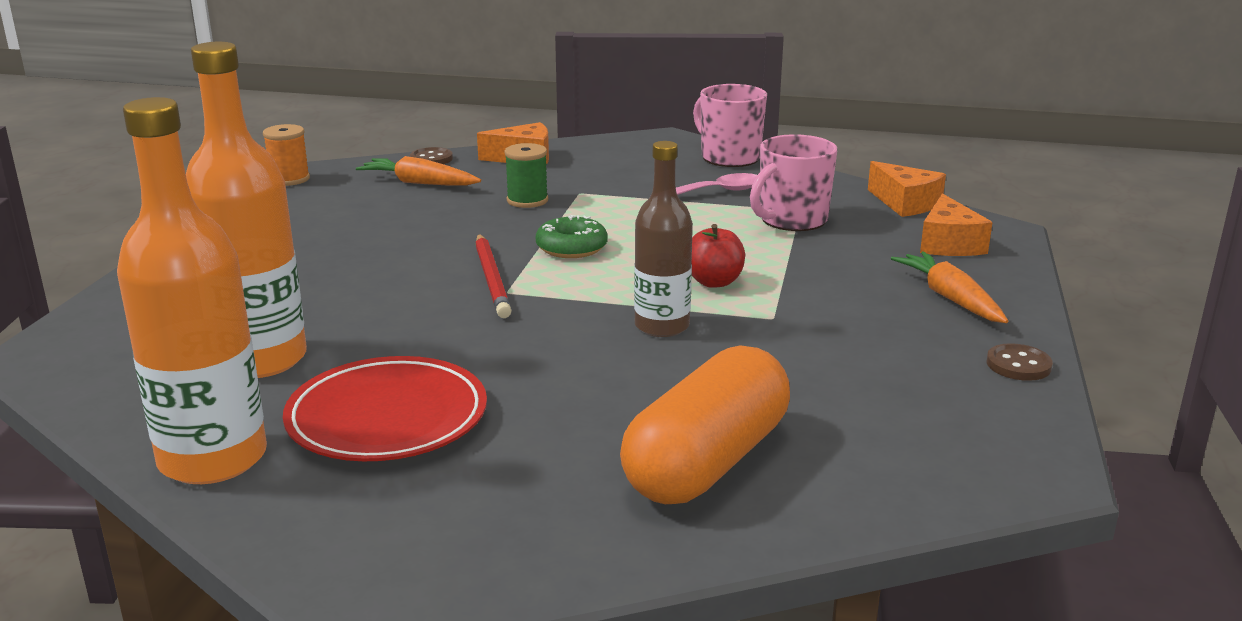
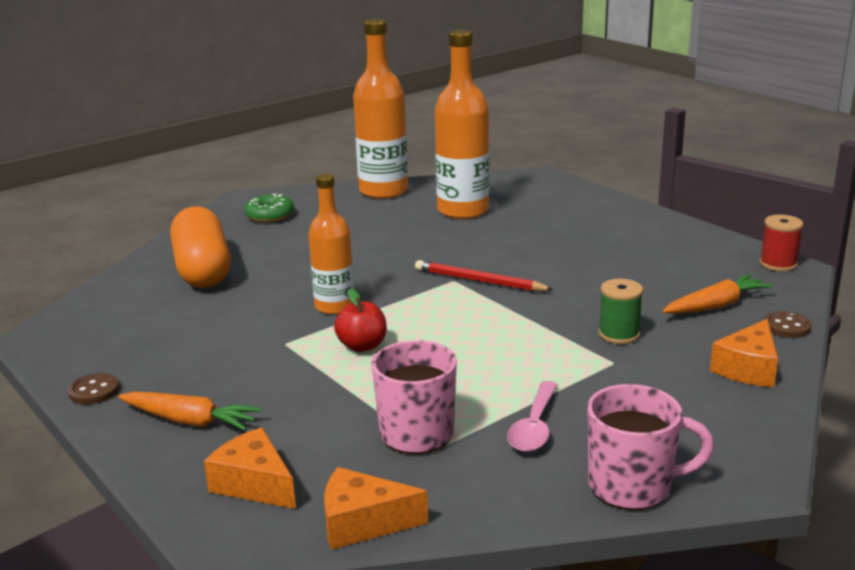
camera: 130 degrees right, 0 degrees up
orange spool [263,124,310,186] -> red spool [760,215,803,272]
red plate [283,356,487,461] -> none
green donut [536,215,608,258] -> green donut moved to [244,193,294,223]
brown bottle [634,141,693,337] -> orange bottle [308,174,354,314]

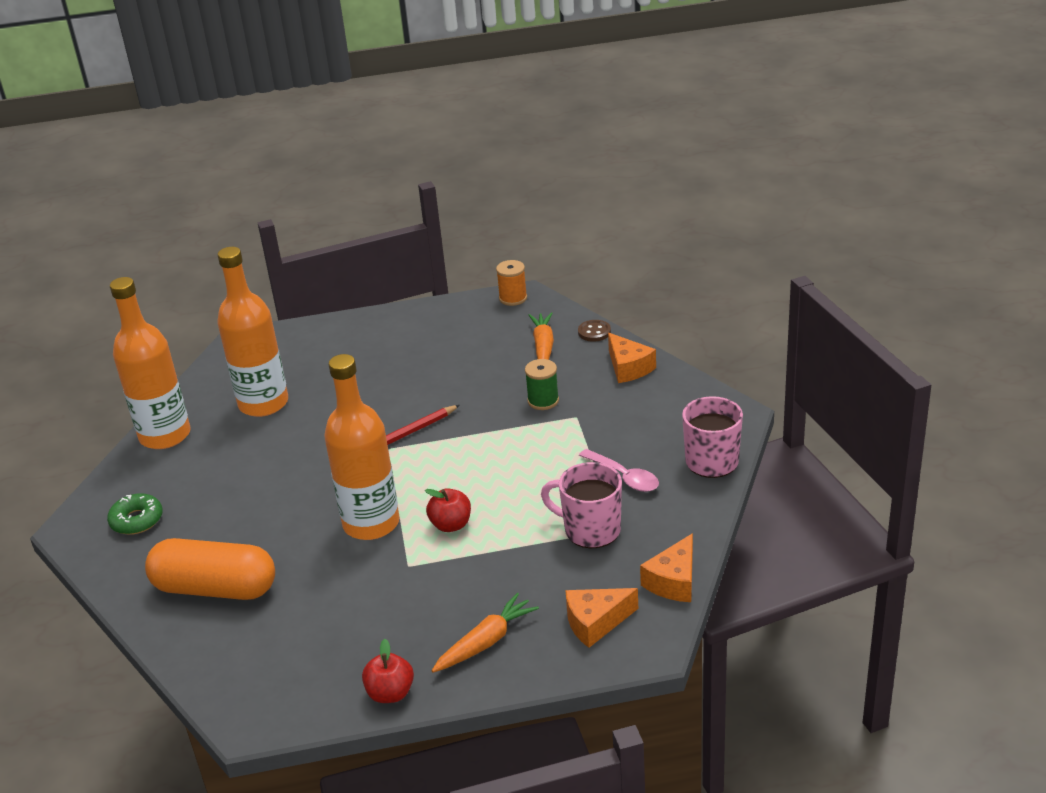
camera: 60 degrees left, 10 degrees up
brown button [68,373,119,405] -> red apple [362,639,414,703]
orange bottle [308,174,354,314] -> orange bottle [324,354,399,540], size x1.57
red spool [760,215,803,272] -> orange spool [496,260,527,306]

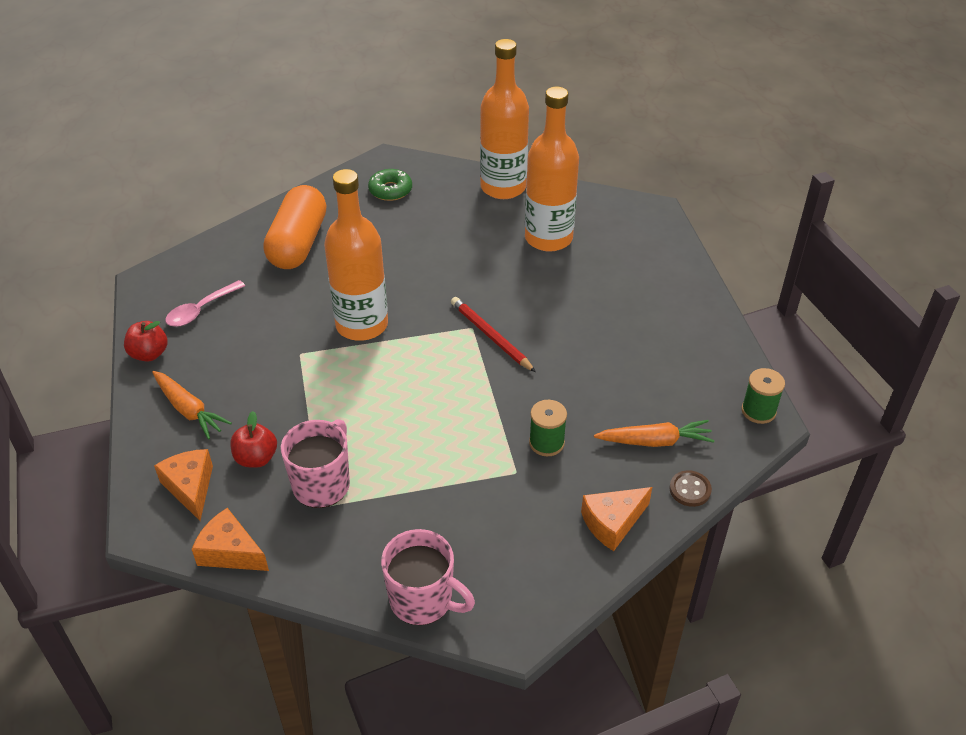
camera: 85 degrees right, 10 degrees up
red apple [425,488,471,532] -> red apple moved to [230,411,277,468]
orange spool [496,260,527,306] -> green spool [741,368,785,424]
pink spoon [579,449,659,492] -> pink spoon moved to [165,280,245,327]

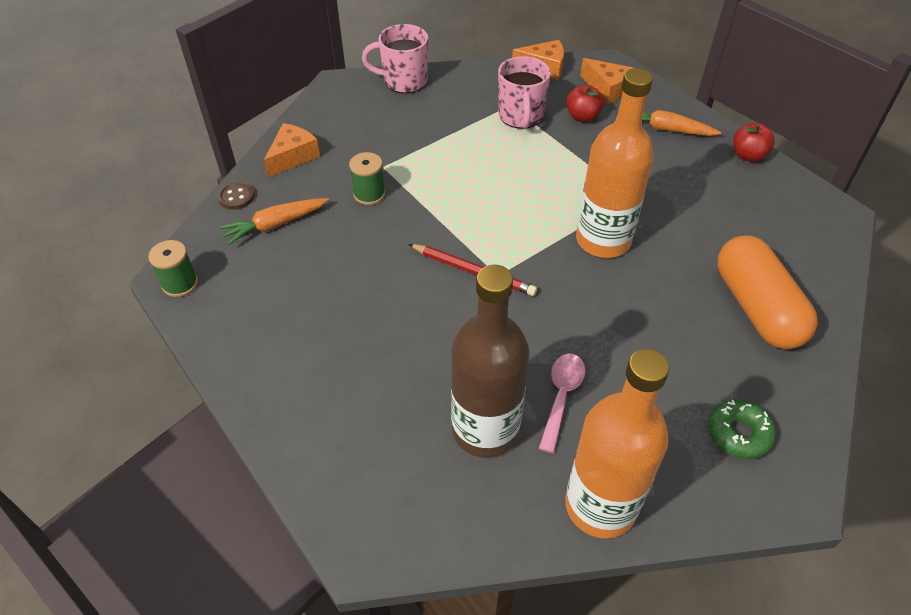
camera: 155 degrees right, 5 degrees up
pink spoon [165,280,245,327] -> pink spoon moved to [539,354,586,453]
orange bottle [525,87,579,252] -> brown bottle [451,265,529,458]

